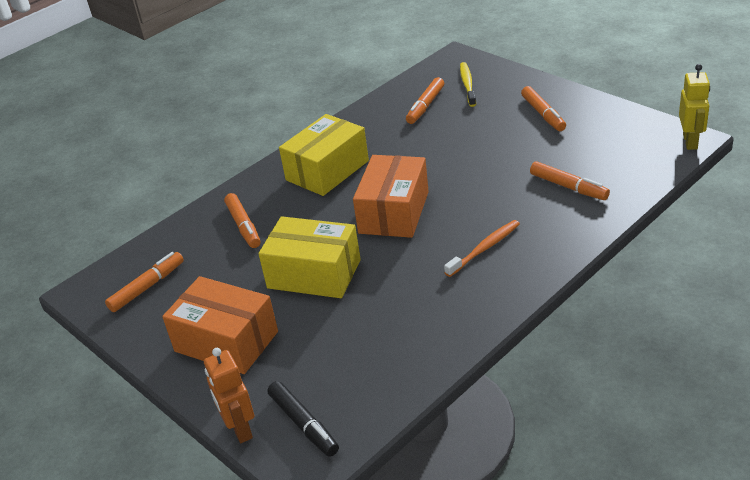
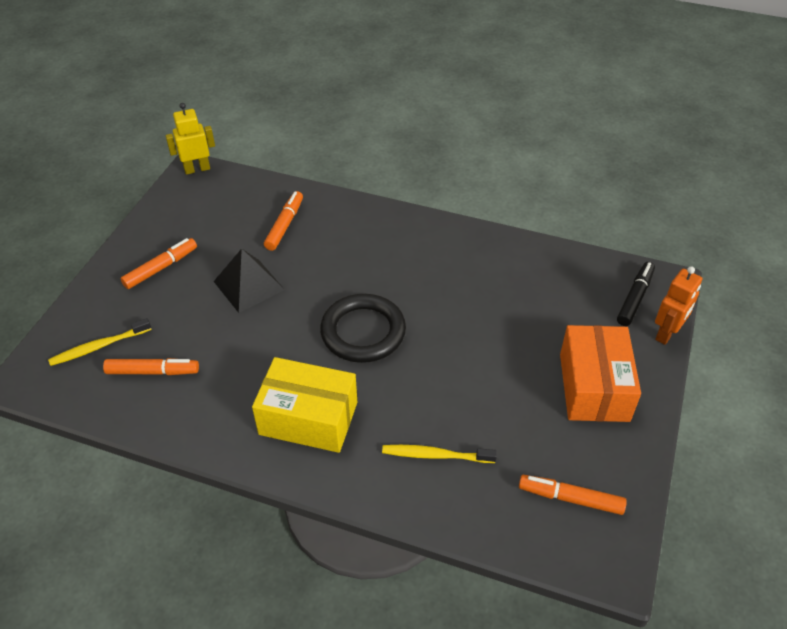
camera: 120 degrees left, 10 degrees up
orange marker [224,193,261,248] -> yellow toothbrush [382,445,497,463]
yellow box [258,216,361,298] -> none
orange box [353,155,429,238] -> black ring [320,294,406,363]
orange toothbrush [444,220,520,277] -> none
none -> black pyramid [213,249,285,313]

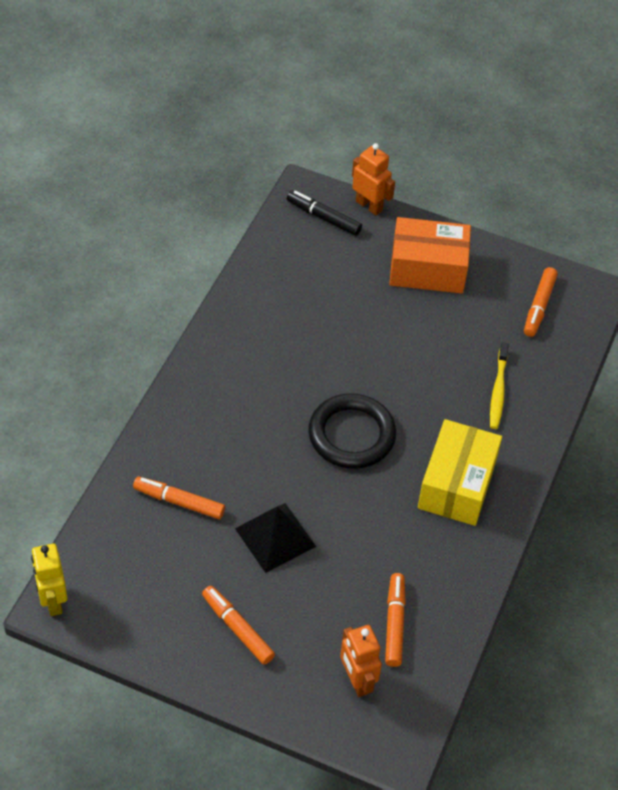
camera: 90 degrees left, 5 degrees up
yellow toothbrush [48,318,151,366] -> orange robot [340,625,382,697]

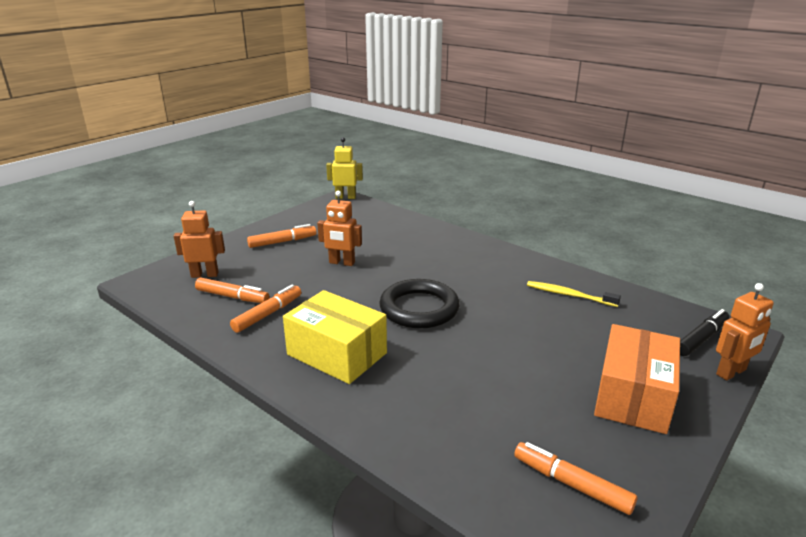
camera: 110 degrees right, 25 degrees down
orange marker [133,477,225,519] -> orange marker moved to [230,284,301,333]
black pyramid [235,503,316,573] -> orange robot [317,191,362,266]
yellow toothbrush [490,343,509,429] -> yellow toothbrush moved to [527,281,621,307]

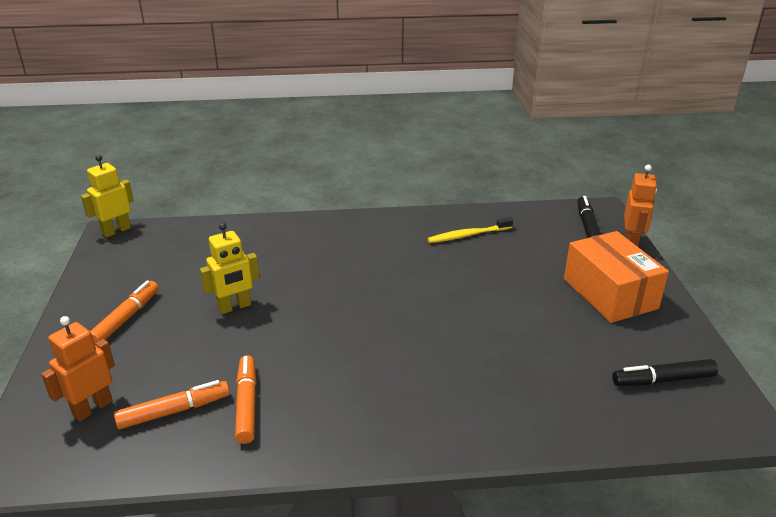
camera: 45 degrees left, 5 degrees up
yellow box [283,290,387,384] -> none
orange robot [317,191,362,266] -> yellow robot [200,223,260,314]
black ring [379,279,460,328] -> none
orange marker [514,442,637,515] -> black marker [612,359,718,386]

